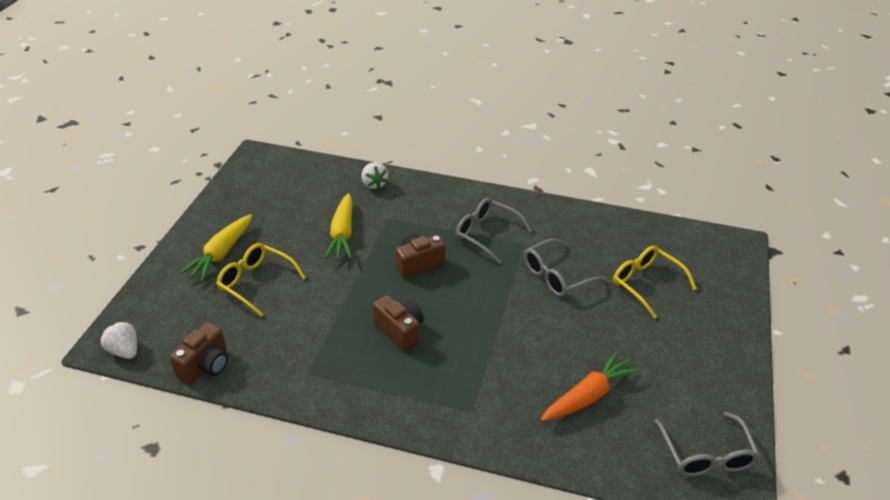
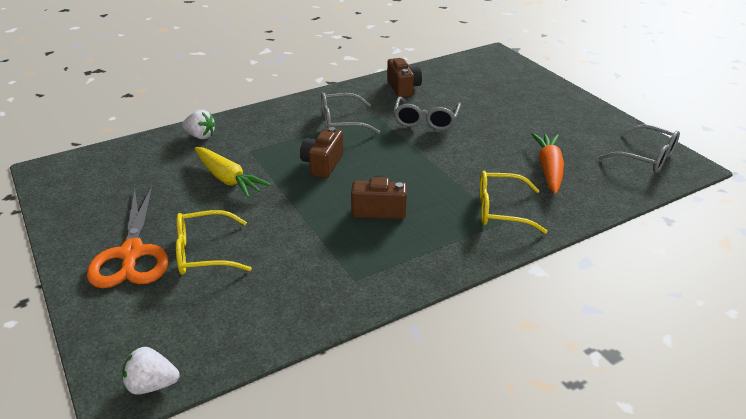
camera: 45 degrees left, 5 degrees down
brown camera [169,322,228,384] -> brown camera moved to [387,58,422,97]
yellow carrot [179,214,252,282] -> orange scissors [87,186,168,288]
yellow glasses [613,246,697,319] -> yellow glasses moved to [480,171,548,234]

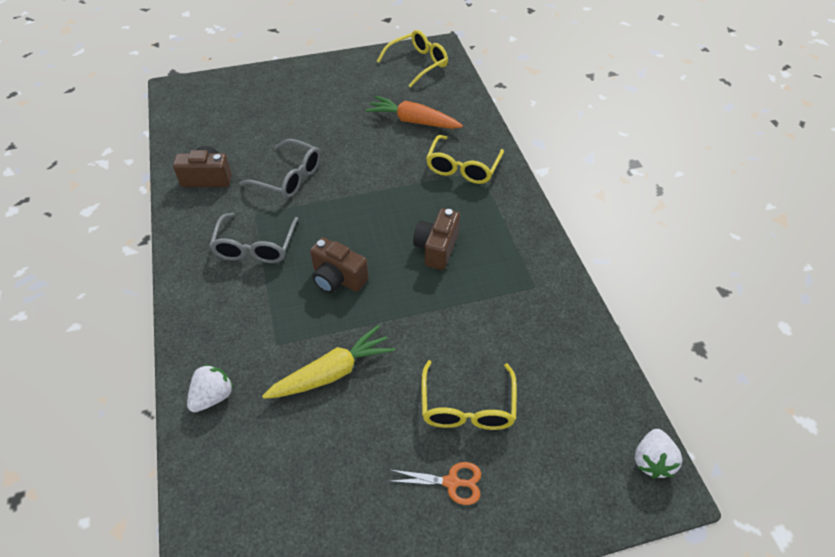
camera: 75 degrees left, 15 degrees up
orange scissors [87,186,168,288] -> orange scissors [390,462,481,505], size x0.48
grey glasses [600,124,680,173] -> yellow glasses [377,30,448,88]

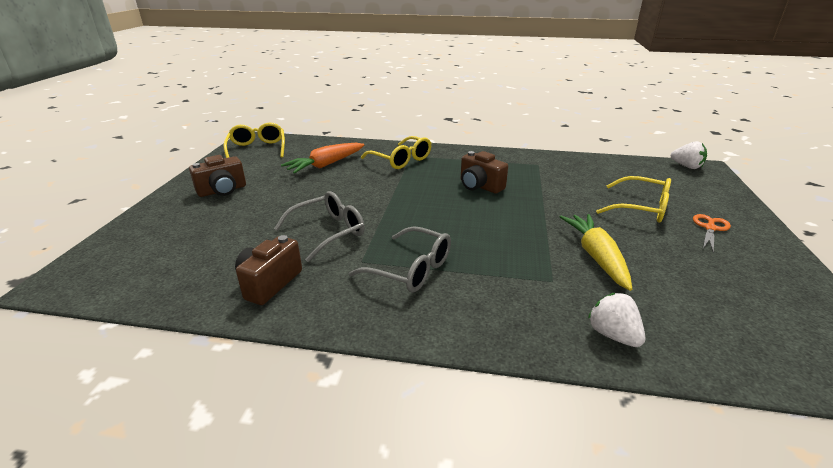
camera: 65 degrees left, 20 degrees down
brown camera [310,237,369,293] -> brown camera moved to [189,155,246,197]

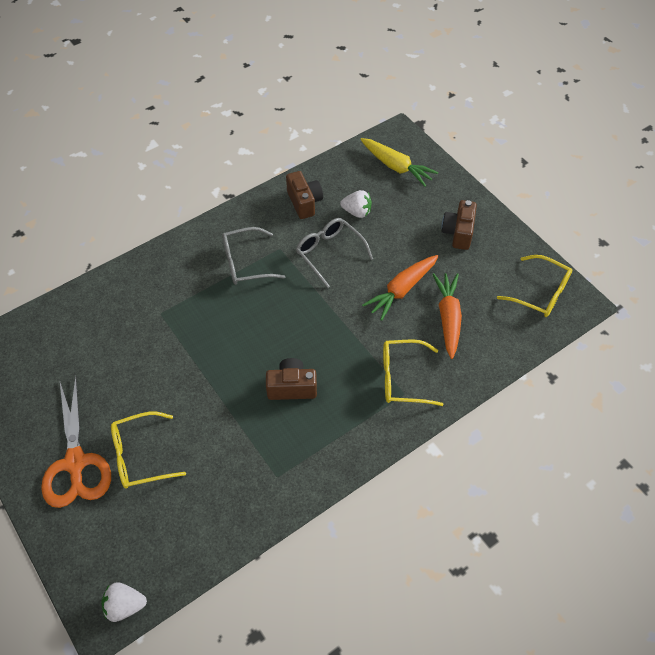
camera: 135 degrees right, 25 degrees up
grey glasses [274,191,365,262] -> grey glasses turned 135 degrees clockwise [296,218,373,288]
yellow carrot [560,214,632,291] -> yellow carrot moved to [360,138,438,187]
white strawberry [588,293,645,347] -> white strawberry moved to [340,190,372,218]
orange scissors [693,214,731,253] -> orange scissors [41,376,111,508], size x2.07
none -> orange carrot [362,255,438,321]

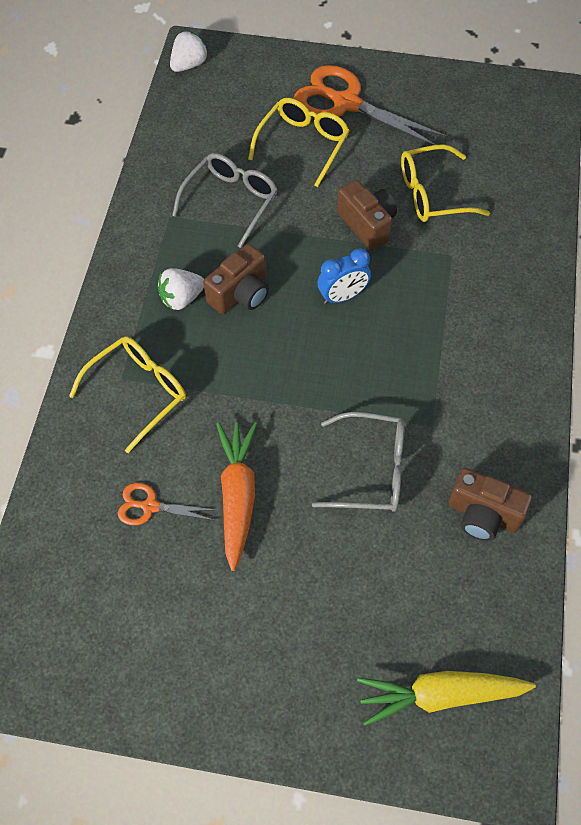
camera: 135 degrees right, 5 degrees up
grey glasses [222,227,285,285] -> grey glasses moved to [172,153,278,248]
white strawberry [340,190,372,218] -> white strawberry moved to [158,268,204,310]
orange carrot [432,273,462,359] -> orange scissors [118,483,216,525]
brown camera [441,200,477,250] -> brown camera moved to [337,180,397,250]
yellow glasses [497,255,572,317] -> yellow glasses moved to [401,144,490,222]
none -> blue clock [317,248,371,304]

